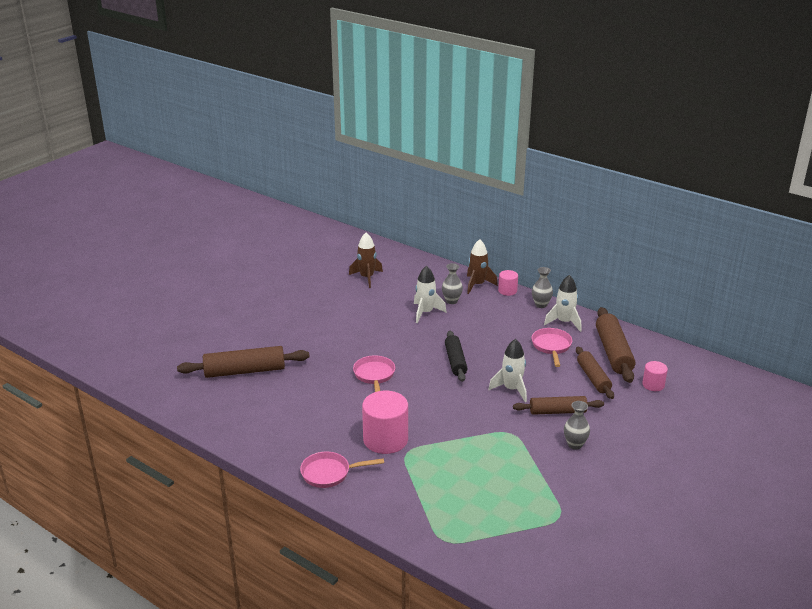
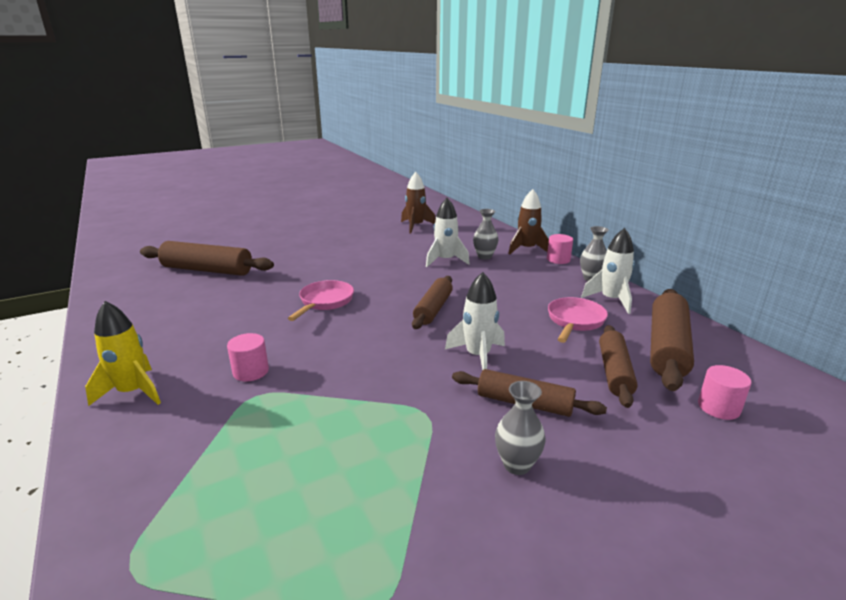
camera: 25 degrees right, 5 degrees down
pink pan [300,452,384,488] -> yellow rocket [85,301,161,406]
pink cylinder [362,391,408,454] -> pink cylinder [227,333,269,381], size x0.53
black rolling pin [445,331,468,382] -> brown rolling pin [412,276,453,329]

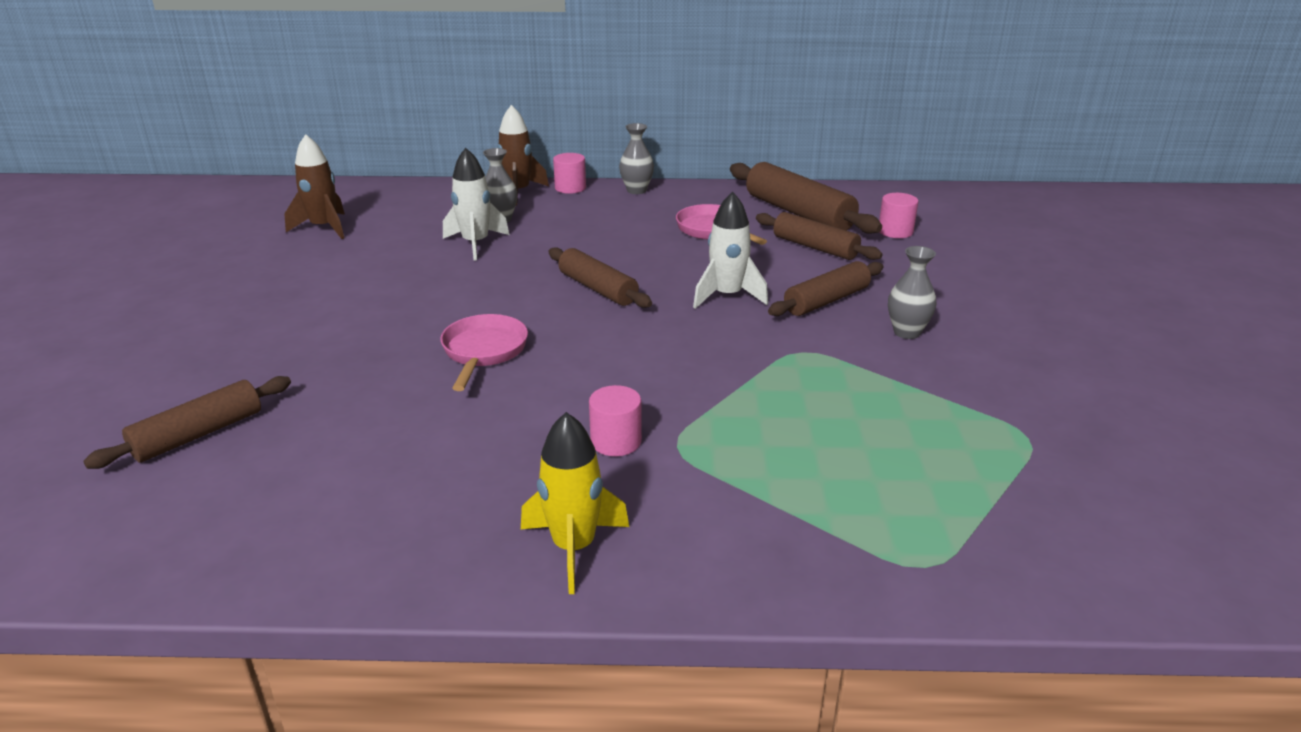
camera: 60 degrees left, 5 degrees up
brown rolling pin [140,241,274,276] -> brown rolling pin [83,376,291,469], size x0.66
pink pan [288,280,354,321] -> pink pan turned 45 degrees clockwise [441,314,528,391]
white rocket [581,228,635,314] -> none

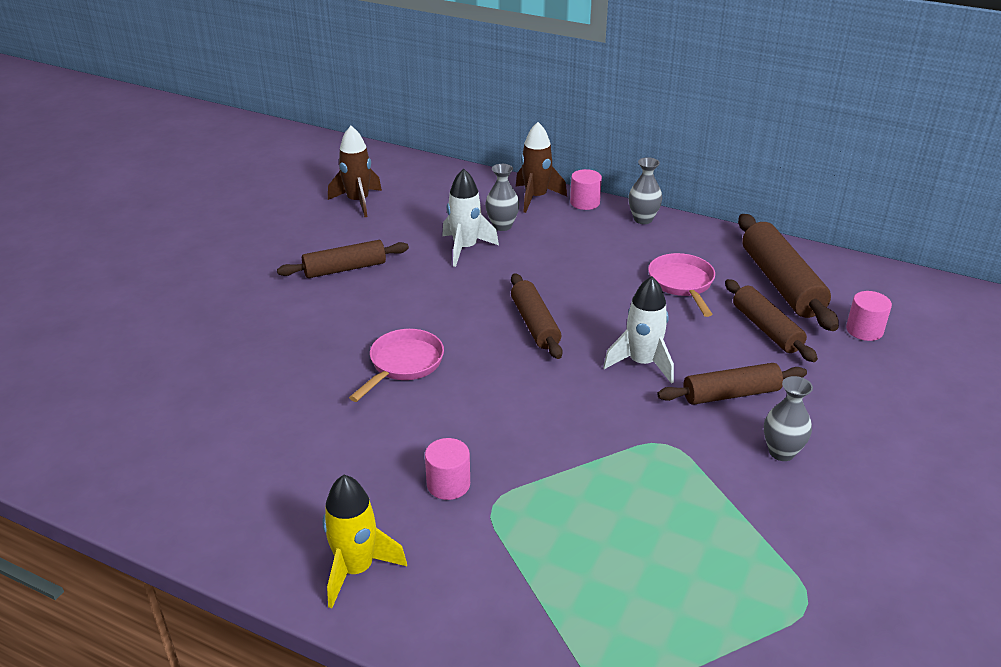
camera: 25 degrees right, 5 degrees up
brown rolling pin [83,376,291,469] -> brown rolling pin moved to [277,240,409,278]

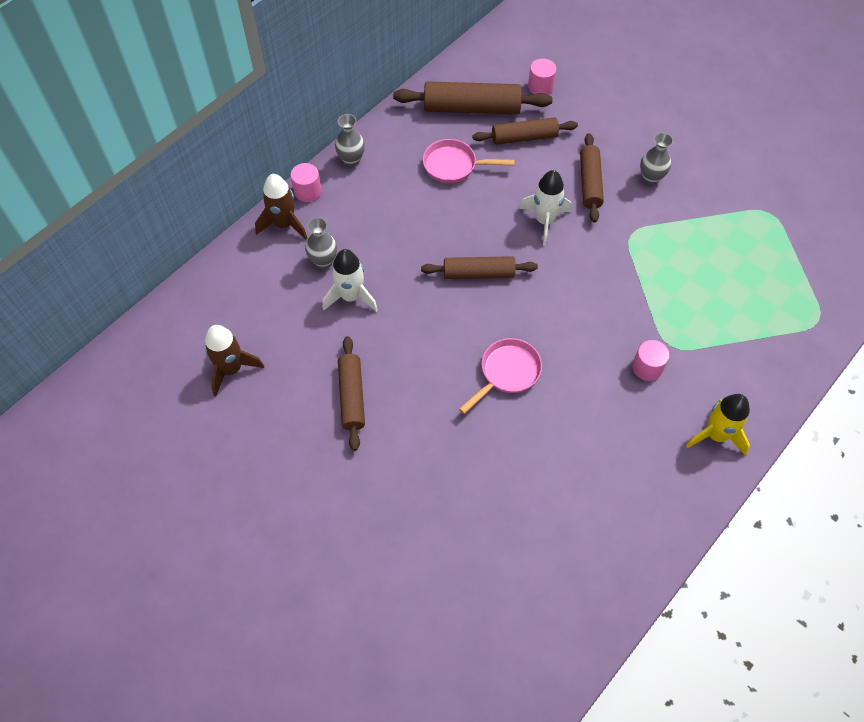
camera: 75 degrees left, 25 degrees up
pink pan [349,329,444,402] -> pink pan turned 90 degrees clockwise [459,338,542,414]

